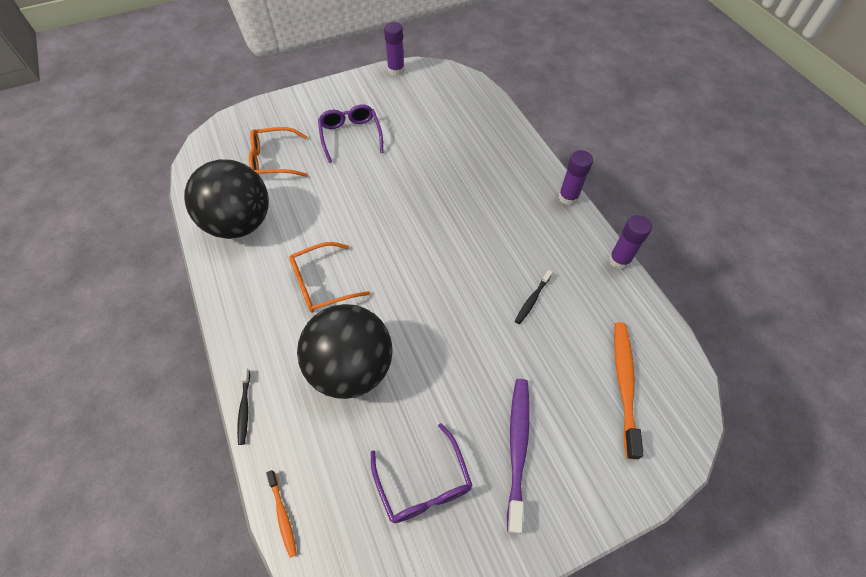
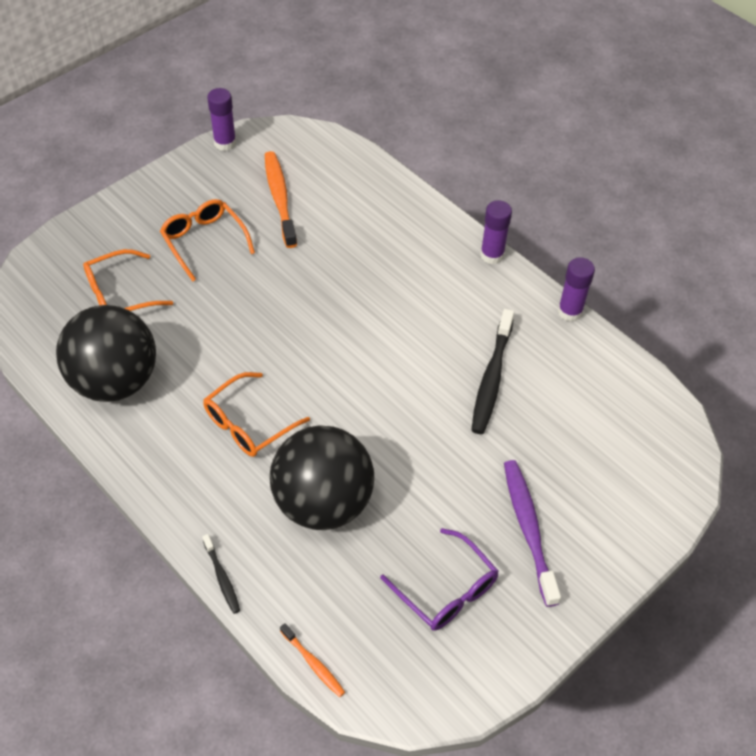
camera: 20 degrees left, 5 degrees down
purple glasses [318,104,384,163] -> orange glasses [160,199,255,281]
black toothbrush [515,270,552,324] -> black toothbrush [471,309,514,434], size x1.89
orange toothbrush [614,322,643,459] -> orange toothbrush moved to [265,151,297,248]

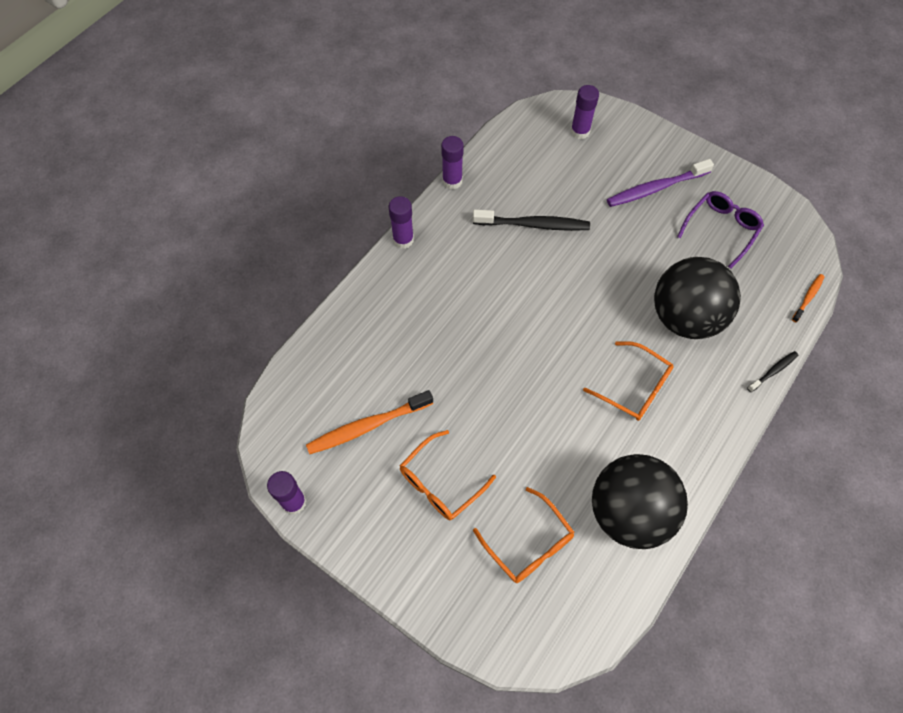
camera: 100 degrees left, 10 degrees up
none -> purple glue stick [571,85,599,139]

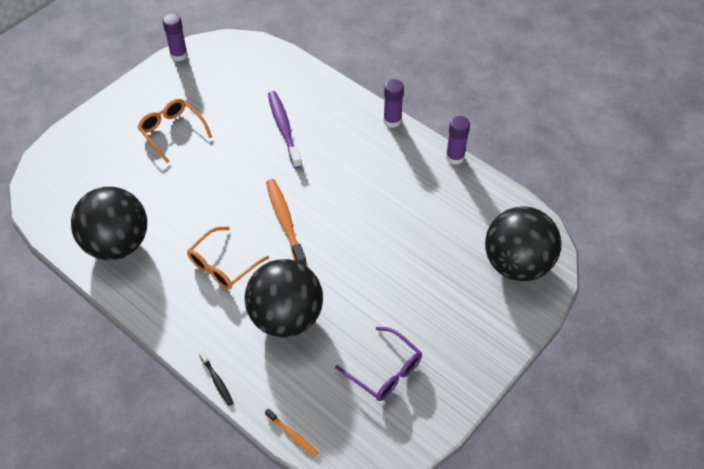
camera: 95 degrees right, 10 degrees down
orange toothbrush [306,390,433,454] -> orange toothbrush moved to [266,179,307,266]
black toothbrush [472,209,590,231] -> none
orange glasses [473,487,575,583] -> none
purple glue stick [571,85,599,139] -> black ball [485,206,561,281]
purple toothbrush [607,159,714,207] -> purple toothbrush moved to [268,91,302,169]

